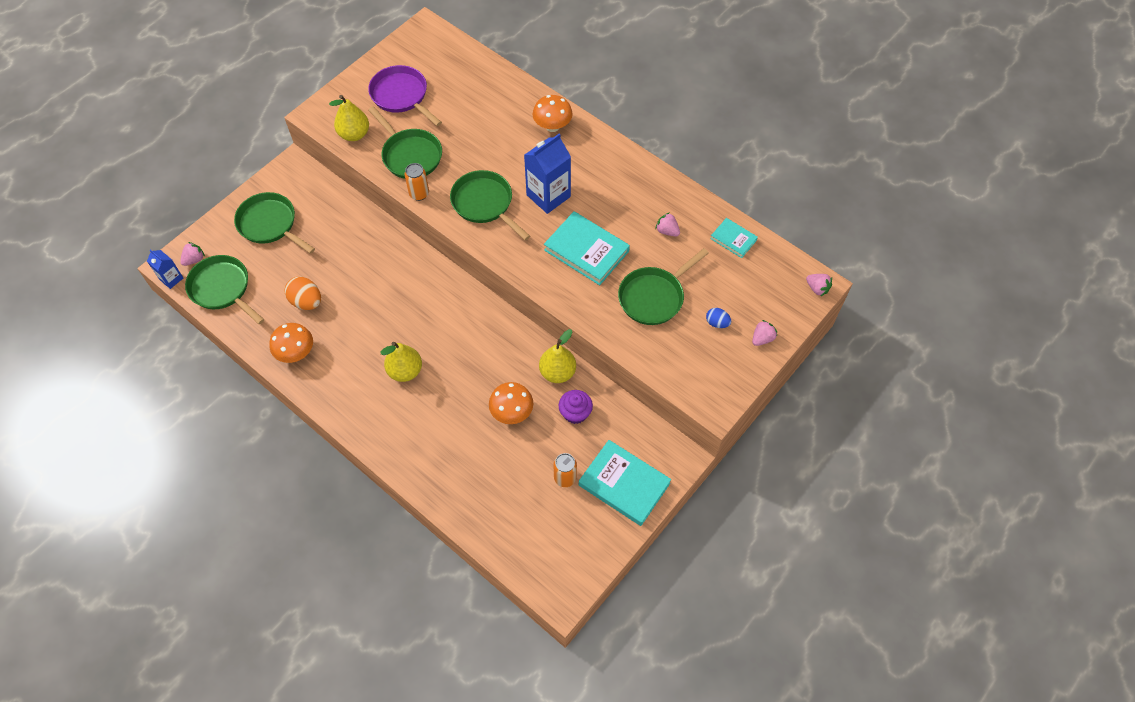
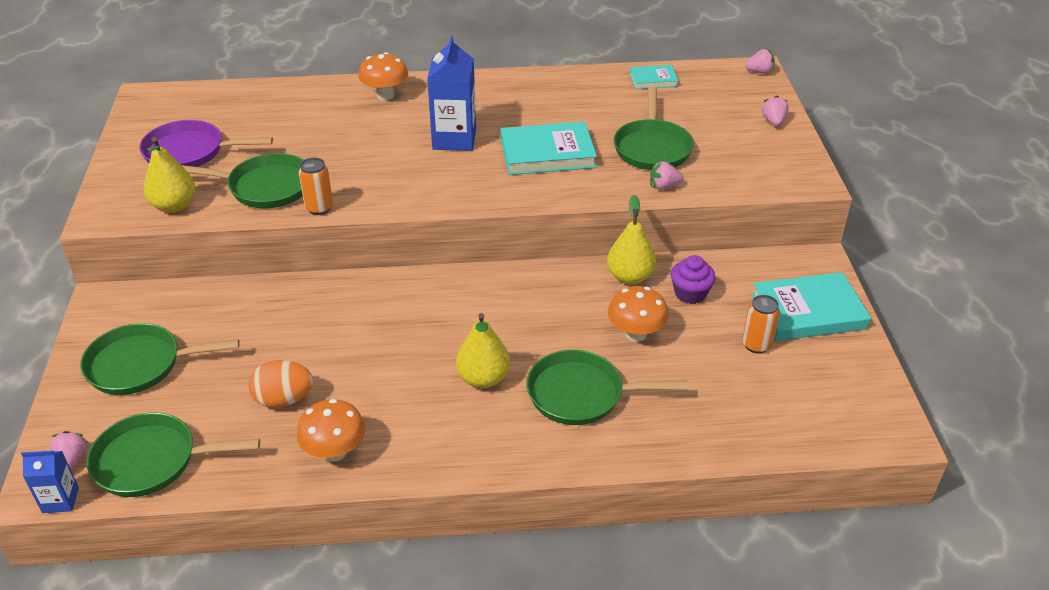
camera: 45 degrees left, 20 degrees down
green pan [450,170,530,240] -> green pan moved to [526,350,688,425]
pink strawberry [655,212,680,236] -> pink strawberry moved to [650,161,683,190]
blue egg [706,308,731,328] -> none

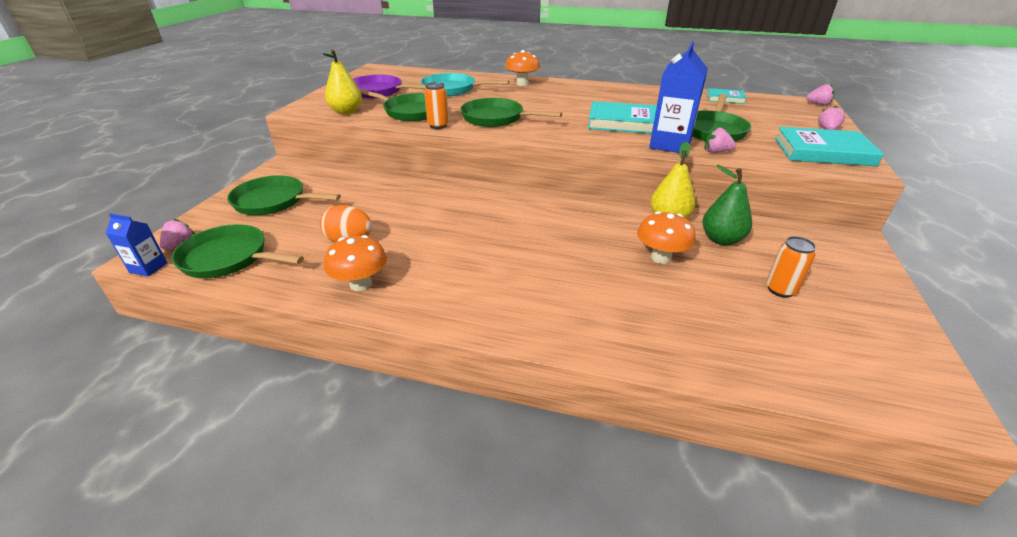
camera: 20 degrees right, 5 degrees down
blue carton [427,36,476,151] -> blue carton moved to [649,42,708,153]
yellow pear [456,313,510,388] -> none
green pan [526,350,688,425] -> green pan moved to [460,98,562,127]
purple cupcake [671,255,716,304] -> green pear [702,165,752,245]
turquoise book [751,272,871,341] -> turquoise book moved to [775,127,884,166]
none -> turquoise pan [420,73,510,96]

